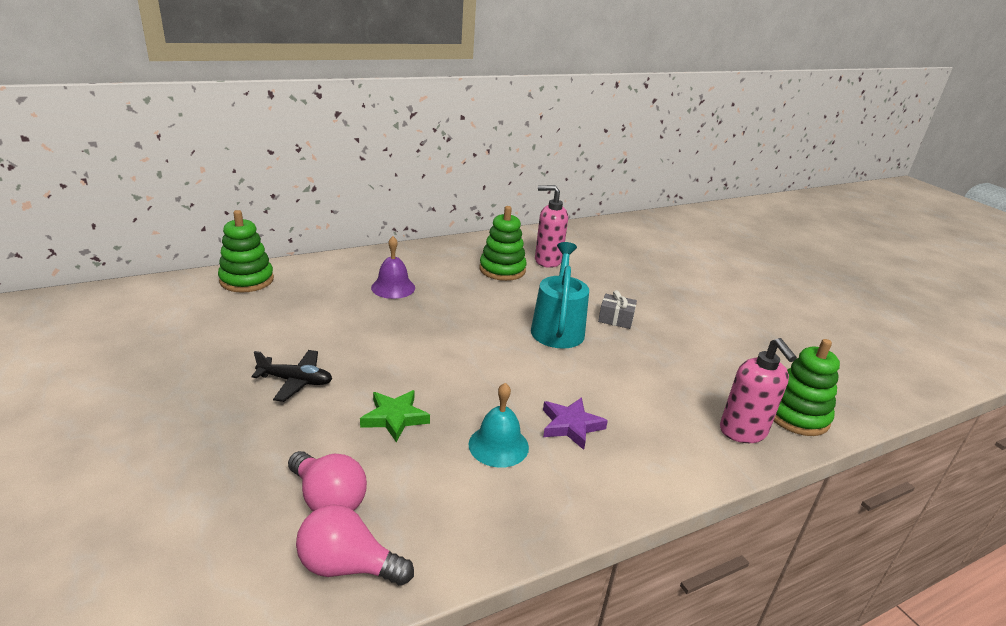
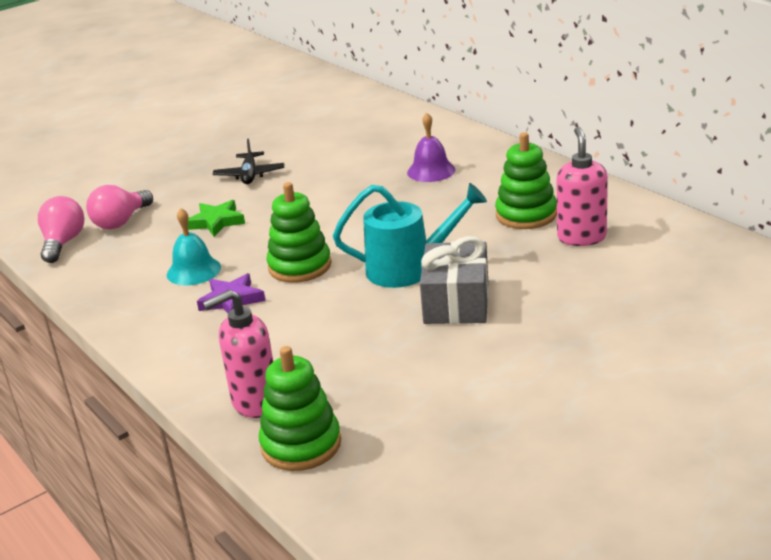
camera: 85 degrees right, 0 degrees up
green stacking toy [218,210,274,293] -> green stacking toy moved to [266,182,331,283]
grey gift [598,290,637,329] -> grey gift [420,236,488,324], size x1.81

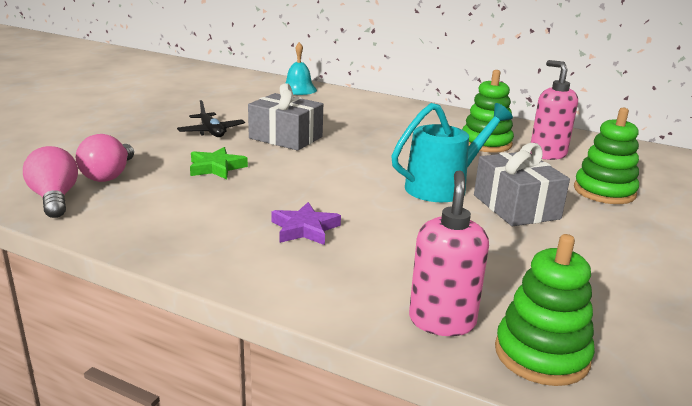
camera: 30 degrees left, 5 degrees down
turquoise bell [167,208,221,285] -> turquoise bell moved to [285,42,317,95]
pink soap dispenser [203,289,273,418] -> pink soap dispenser turned 150 degrees clockwise [409,170,489,336]
green stacking toy [266,182,331,283] -> green stacking toy moved to [574,108,639,204]
purple bell [407,113,455,182] -> none
none -> grey gift [248,83,323,151]

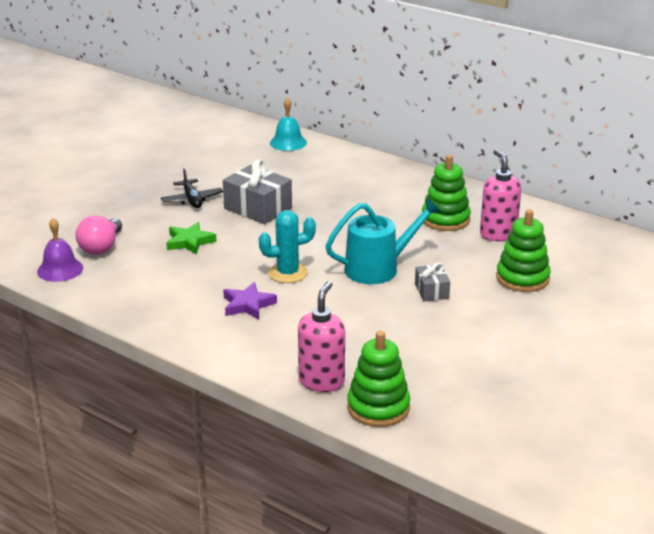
camera: 10 degrees right, 5 degrees up
pink light bulb [23,146,78,218] -> purple bell [37,218,83,282]
grey gift [474,143,570,226] -> grey gift [415,263,450,301], size x0.55
none -> turquoise cactus [259,210,316,283]

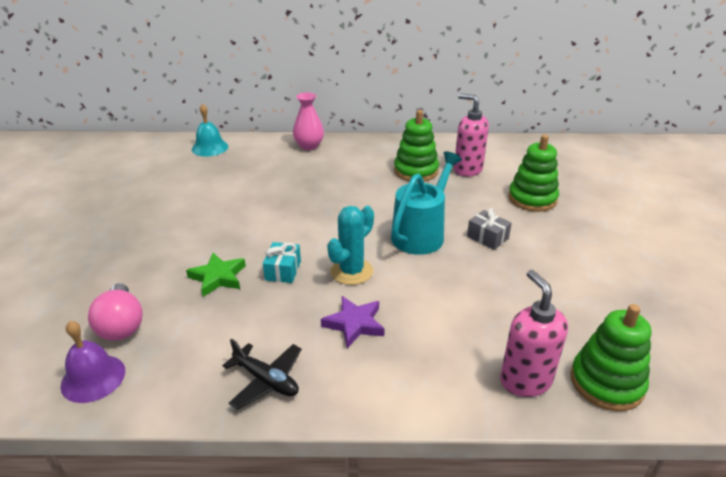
camera: 35 degrees left, 5 degrees up
black plane [161,168,223,208] -> black plane moved to [222,339,302,410]
grey gift [223,159,292,224] -> none
none -> turquoise gift [263,242,301,283]
none -> pink vase [293,92,324,150]

